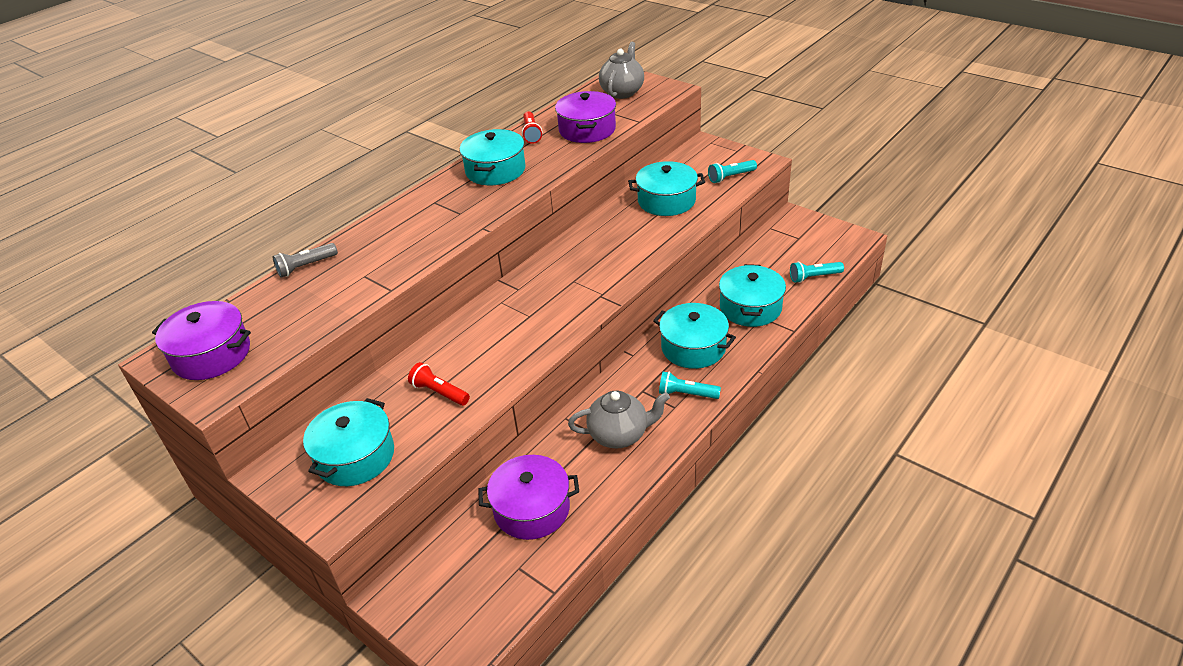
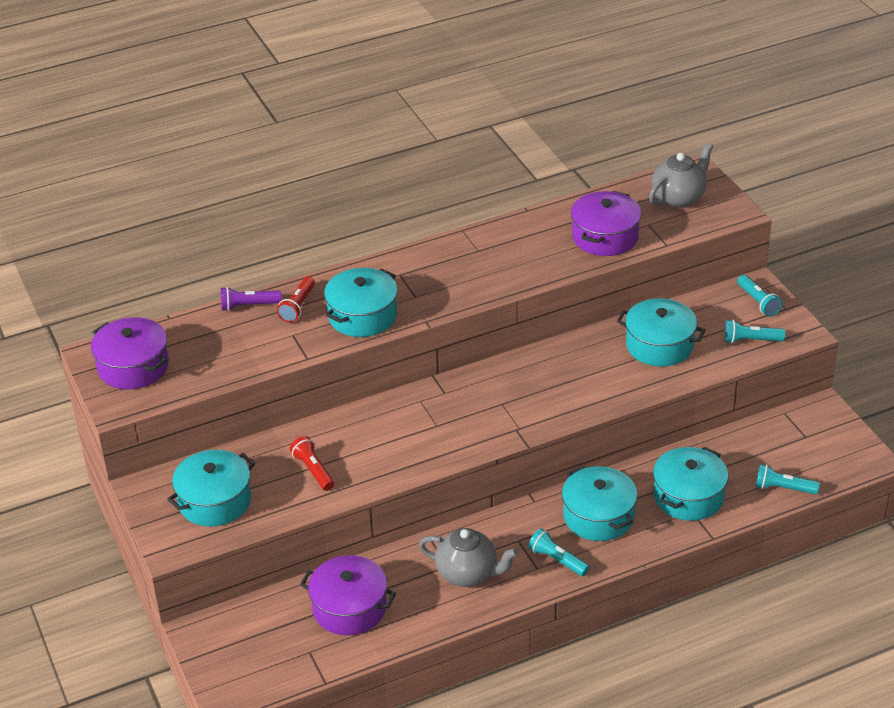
camera: 25 degrees right, 0 degrees up
grey flashlight [273,243,338,278] -> purple flashlight [221,287,282,311]
turquoise pot [460,129,526,185] -> turquoise pot moved to [324,268,398,337]
red flashlight [522,111,542,144] -> red flashlight moved to [277,277,315,323]
none -> turquoise flashlight [737,275,782,316]

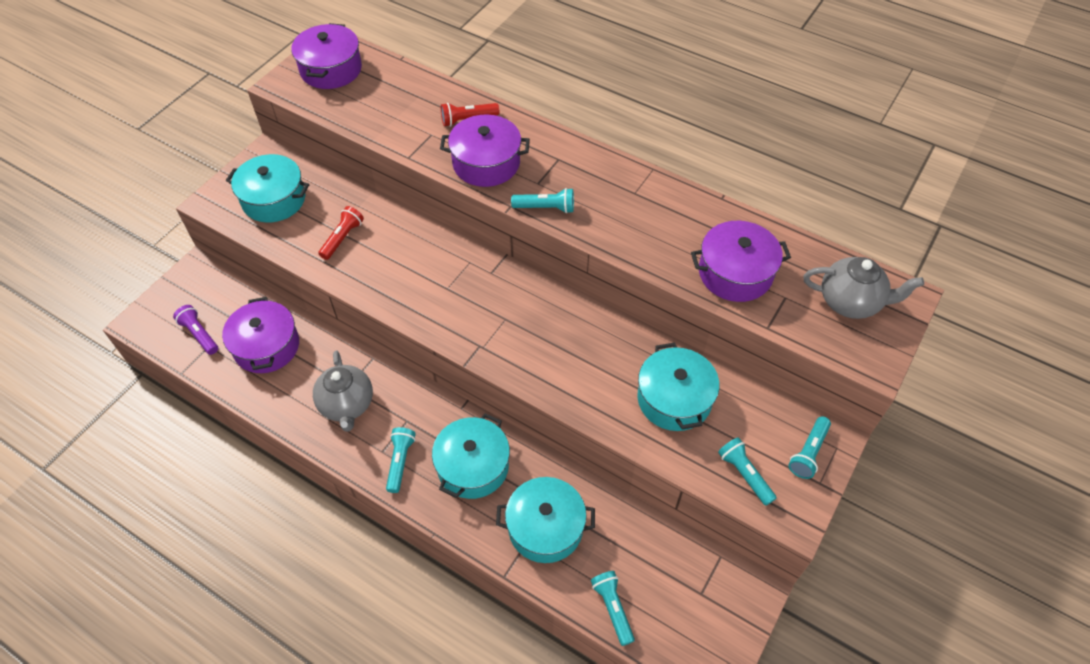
camera: 55 degrees right, 15 degrees up
purple flashlight [221,287,282,311] -> purple flashlight moved to [173,305,218,355]
turquoise pot [324,268,398,337] -> purple pot [440,115,530,187]
none -> turquoise flashlight [511,188,574,213]

